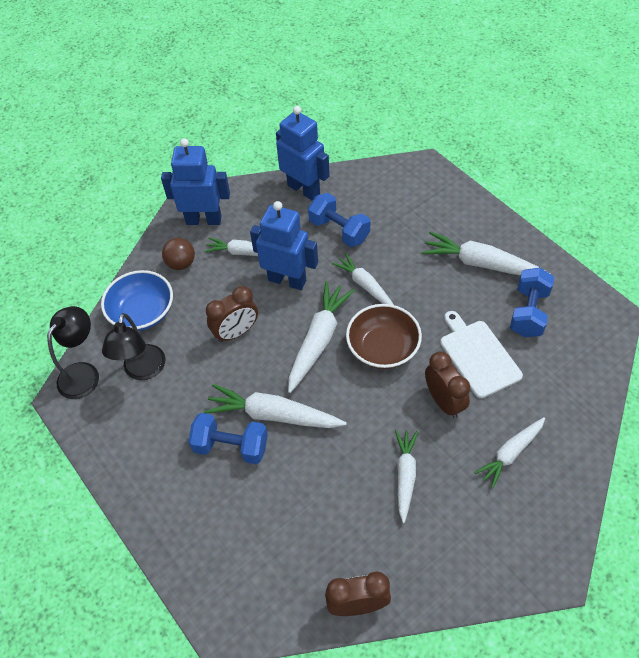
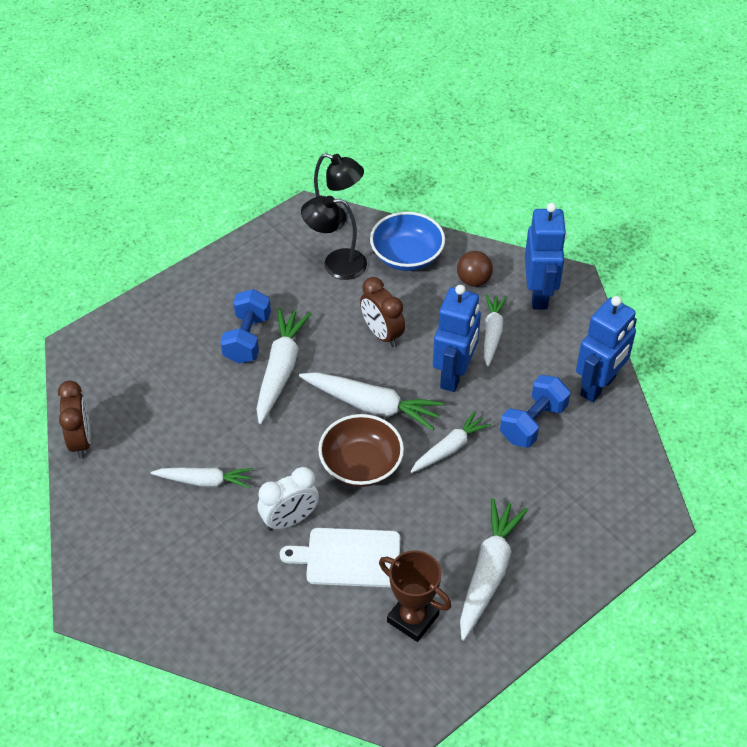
camera: 85 degrees right, 5 degrees down
brown clock [425,352,470,418] -> white clock [258,467,319,531]
white cutting board [440,311,523,398] -> white cutting board turned 150 degrees counterclockwise [280,528,400,587]
white carrot [474,417,545,488] -> none
blue dumbbell [510,268,554,337] -> brown trophy [379,550,451,642]

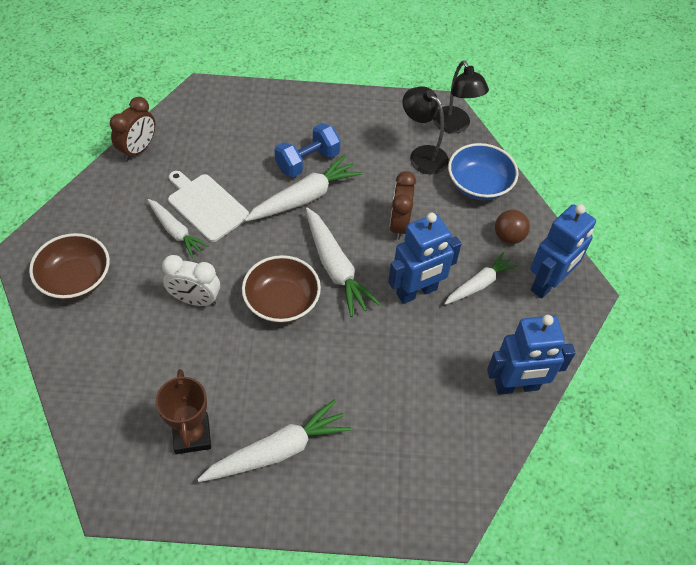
camera: 40 degrees right, 5 degrees up
white cutting board [280,528,400,587] -> white cutting board moved to [168,171,249,242]
white carrot [410,411,491,473] -> none
blue dumbbell [500,375,570,448] -> none
none -> brown bowl [29,233,110,300]

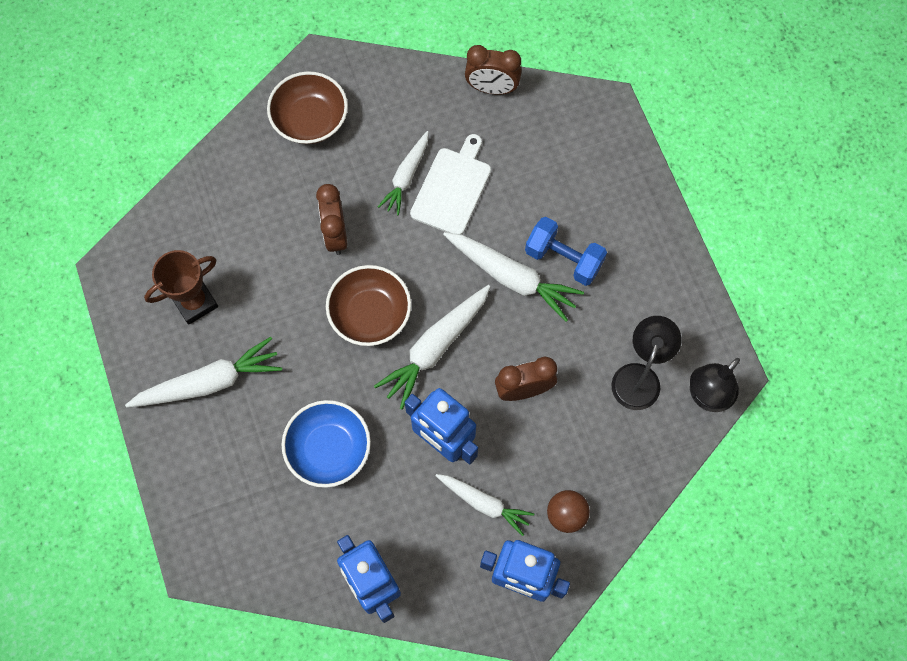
camera: 70 degrees right, 15 degrees up
white clock [162,255,220,306] -> brown clock [316,184,347,255]
white carrot [197,399,351,482] -> white carrot turned 60 degrees counterclockwise [125,337,282,408]
blue bowl [448,143,519,200] -> blue bowl moved to [282,400,371,488]

